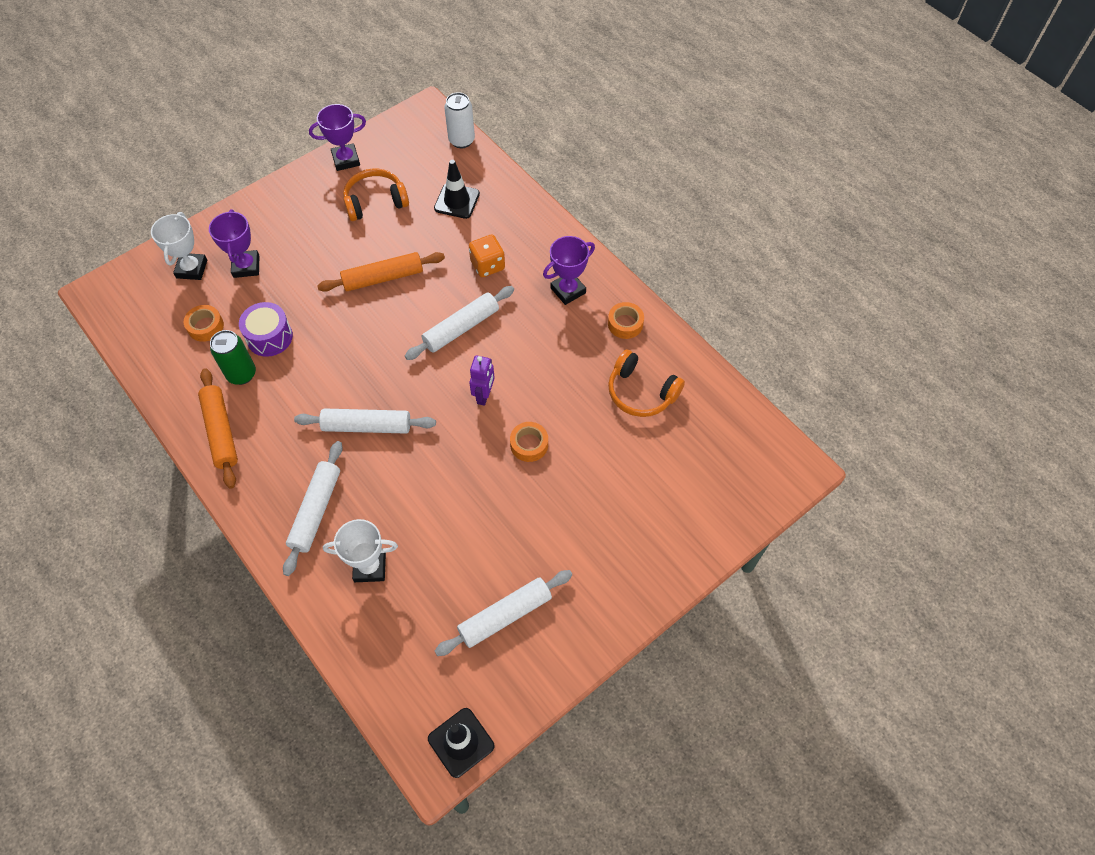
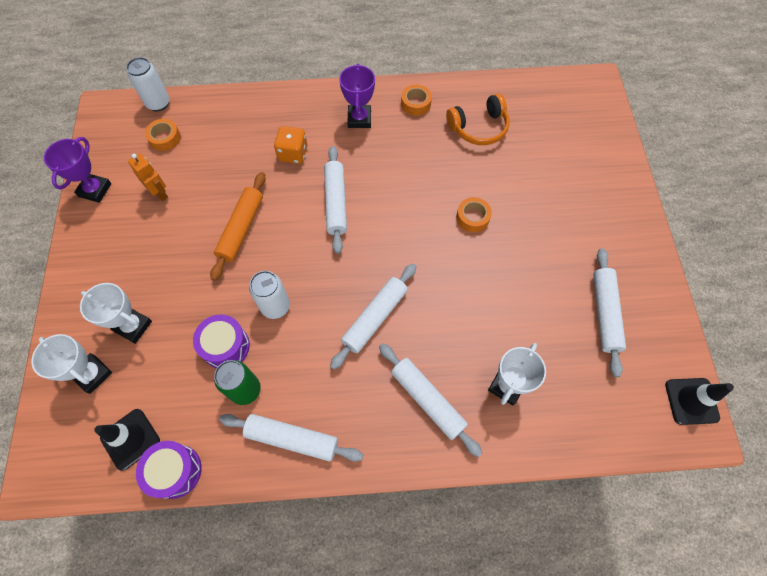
camera: 55 degrees left, 5 degrees up
orange tape [184,305,224,342] -> orange tape moved to [145,119,181,151]
orange rolling pin [198,368,238,489] -> white rolling pin [219,414,363,462]
purple trophy [209,210,259,278] -> white trophy [80,283,152,344]
orange headphones [343,168,409,221] -> orange robot [128,153,168,201]
black traffic cone [434,160,480,219] -> black traffic cone moved to [94,409,160,471]
purple robot [469,355,495,406] -> none
none -> purple drum [136,441,201,499]
none -> white can [249,271,290,319]

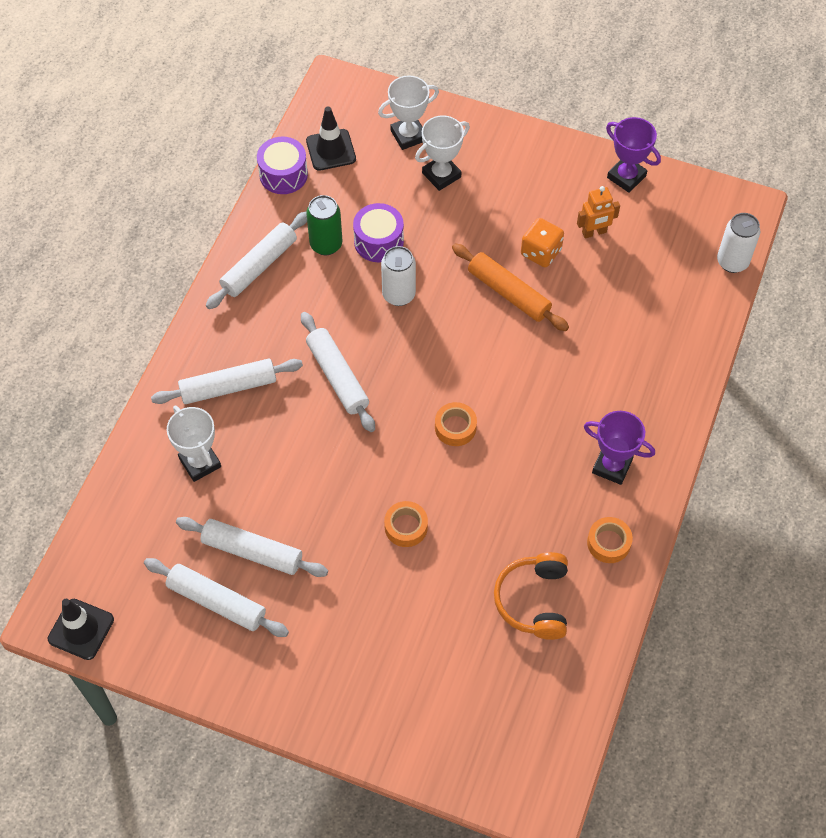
camera: 115 degrees right, 5 degrees down
orange tape [145,119,181,151] -> orange tape moved to [435,402,477,446]
orange dice [274,126,308,164] -> orange dice moved to [521,218,564,267]
white rolling pin [324,146,347,254] -> white rolling pin moved to [176,517,328,577]

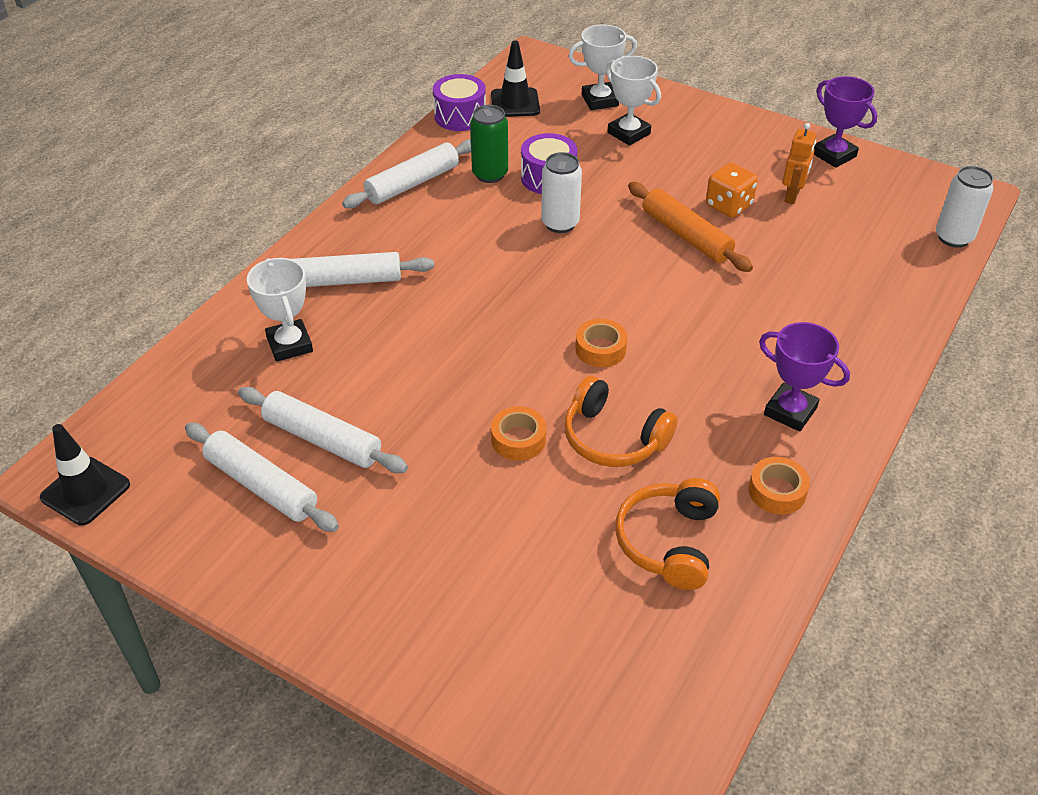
camera: 10 degrees right, 15 degrees down
white rolling pin [301,312,375,432] -> none
white trophy [415,115,470,191] -> white trophy turned 75 degrees clockwise [606,56,661,145]
orange robot [577,186,620,238] -> orange robot turned 60 degrees counterclockwise [782,123,816,204]
none -> orange headphones [564,376,678,467]

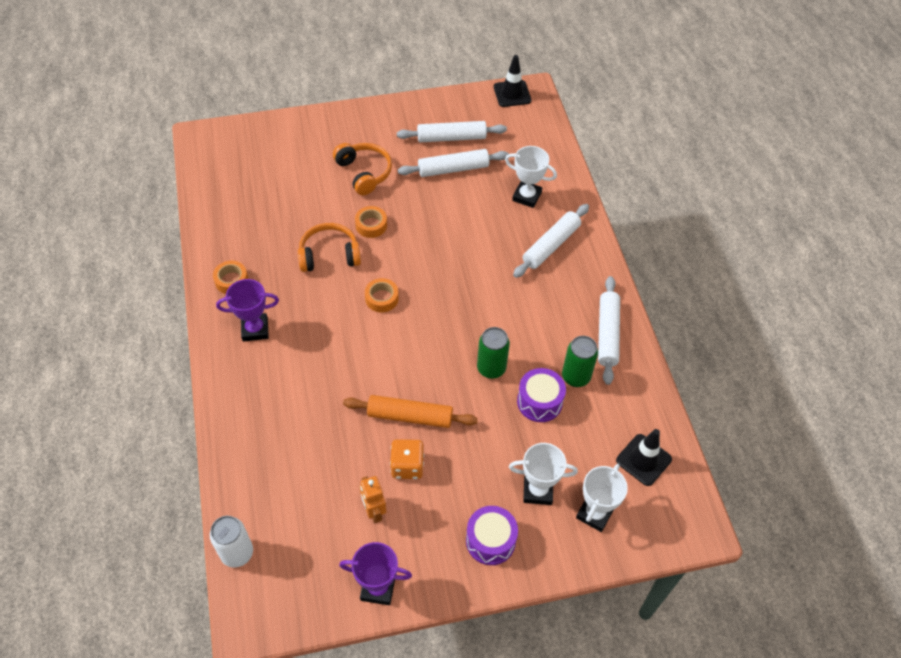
camera: 135 degrees right, 10 degrees up
purple drum [433,74,486,131] -> purple drum moved to [466,506,518,565]
white can [541,152,582,233] -> green can [477,327,510,379]
orange headphones [615,478,720,590] -> orange headphones moved to [333,143,392,195]

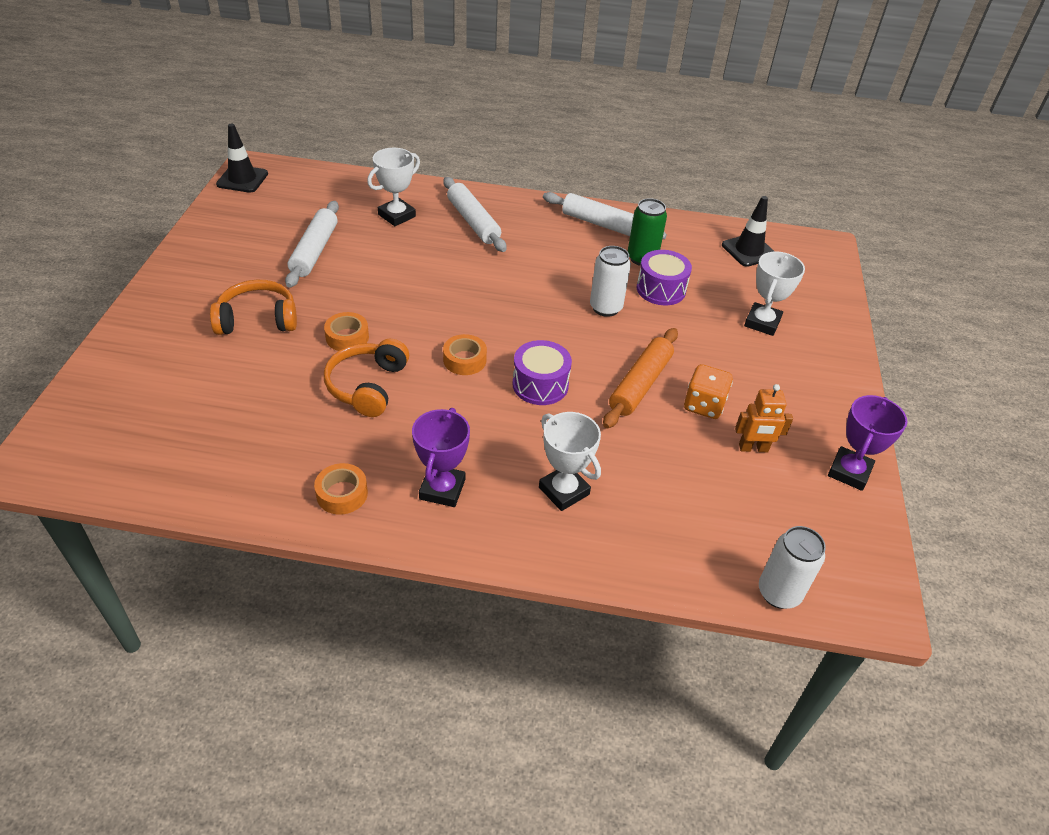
camera: 70 degrees left, 10 degrees down
white rolling pin [397,121,507,142] -> none
purple drum [466,506,518,565] -> purple drum moved to [512,340,572,405]
green can [477,327,510,379] -> white can [590,246,631,317]
white trophy [576,464,628,532] -> white trophy moved to [539,412,601,511]

